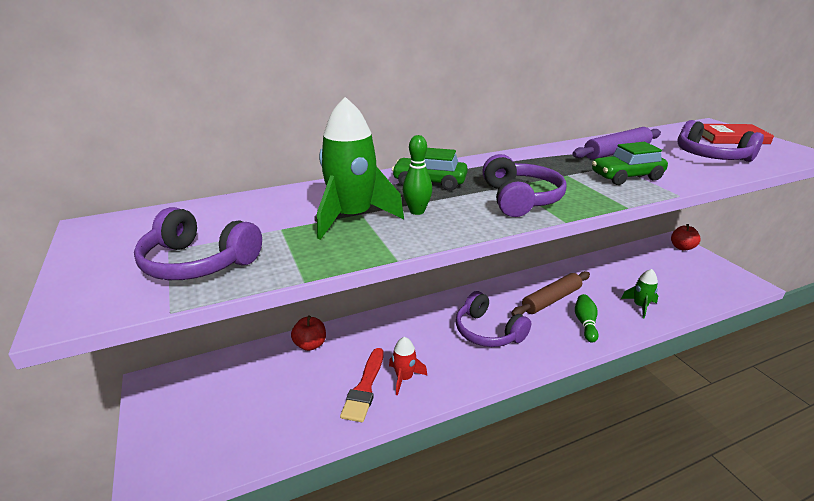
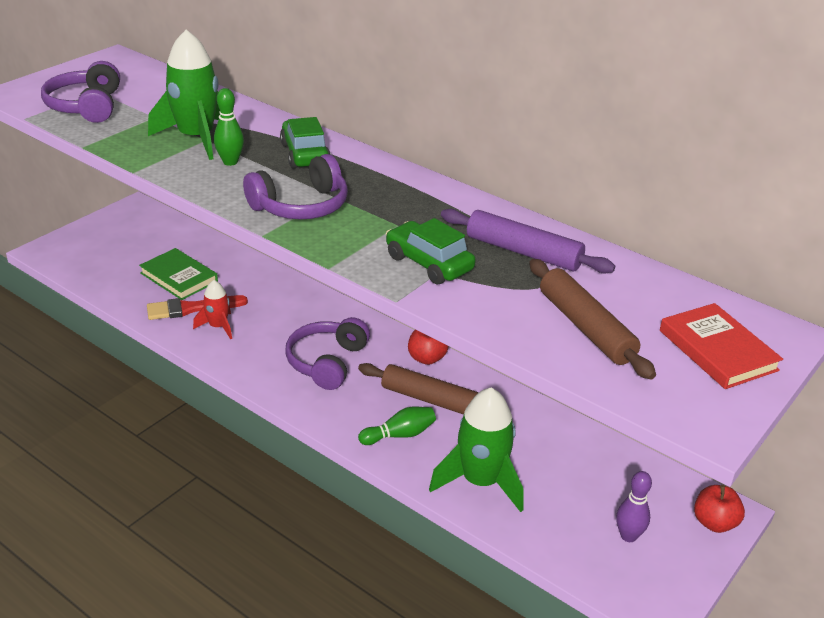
camera: 60 degrees right, 5 degrees up
red apple [291,315,326,351] -> red apple moved to [408,329,448,365]
green rocket [621,269,658,318] -> green rocket [429,388,524,512], size x1.83
purple headphones [677,120,764,162] -> brown rolling pin [529,259,656,380]
none -> green book [139,248,218,300]
none -> purple bowling pin [616,471,652,542]

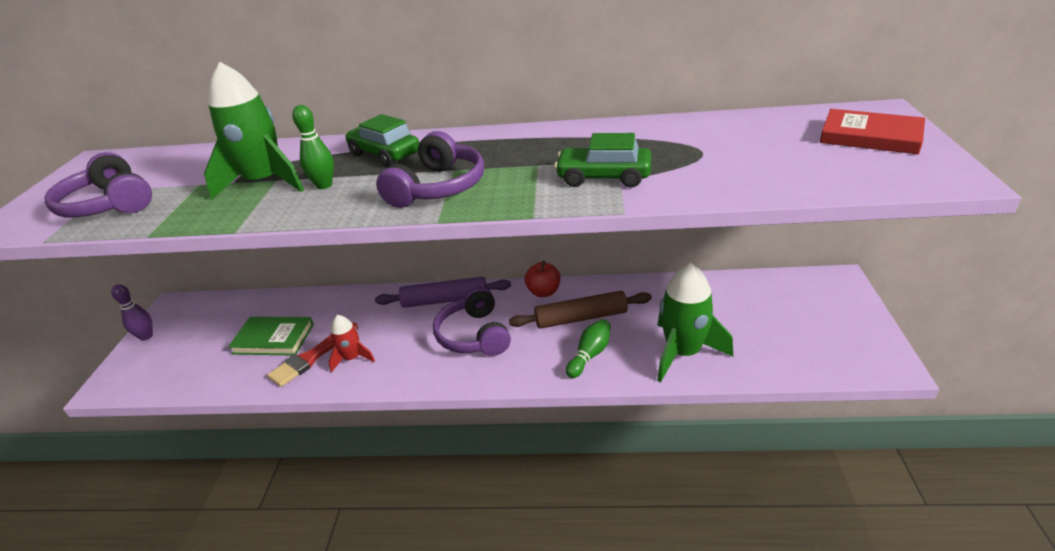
camera: 30 degrees left, 0 degrees up
purple rolling pin [441,209,615,274] -> purple rolling pin moved to [375,277,511,308]
brown rolling pin [529,259,656,380] -> none
purple bowling pin [616,471,652,542] -> purple bowling pin moved to [111,284,153,341]
red apple [694,485,745,533] -> none

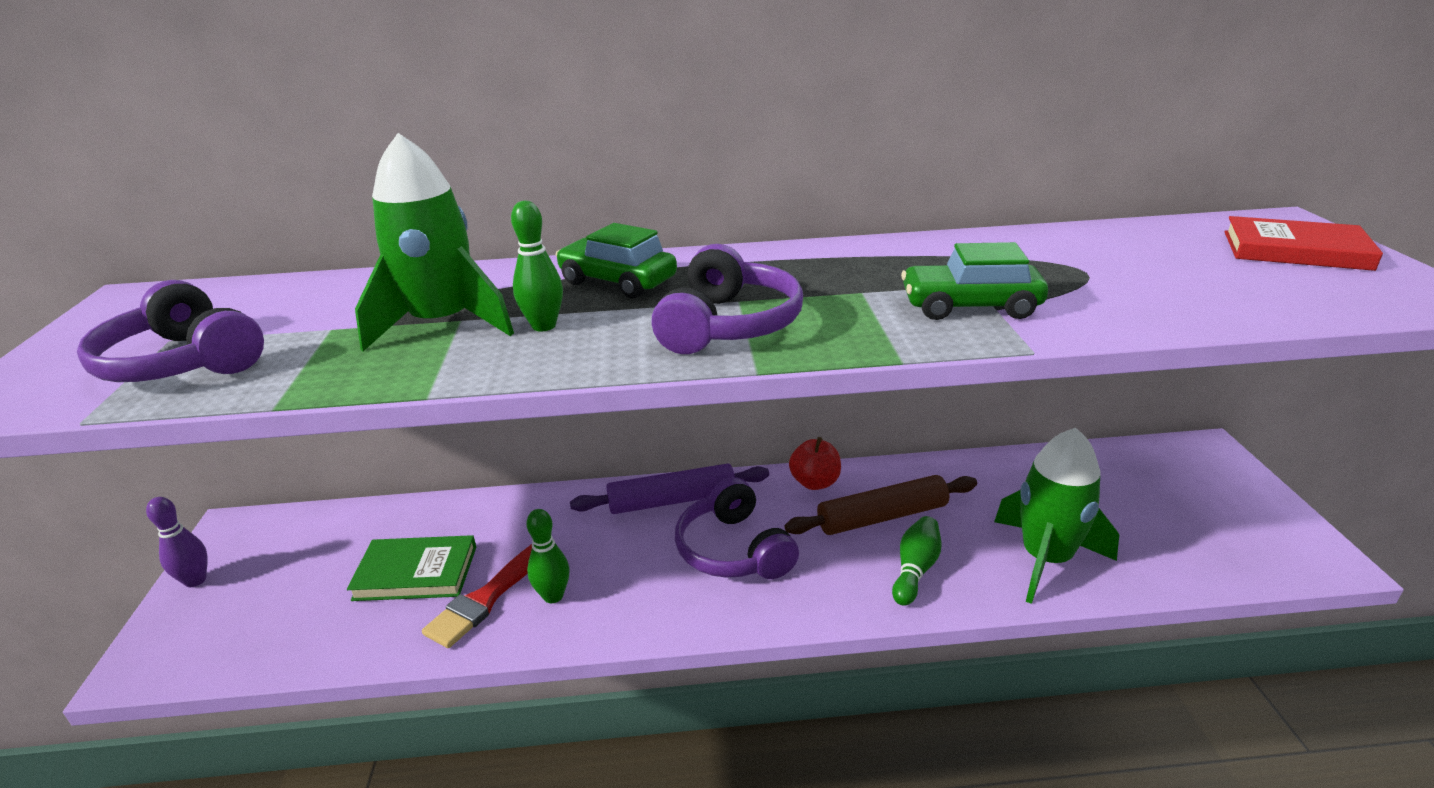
camera: 10 degrees left, 5 degrees down
red rocket [329,315,375,373] -> green bowling pin [526,509,570,603]

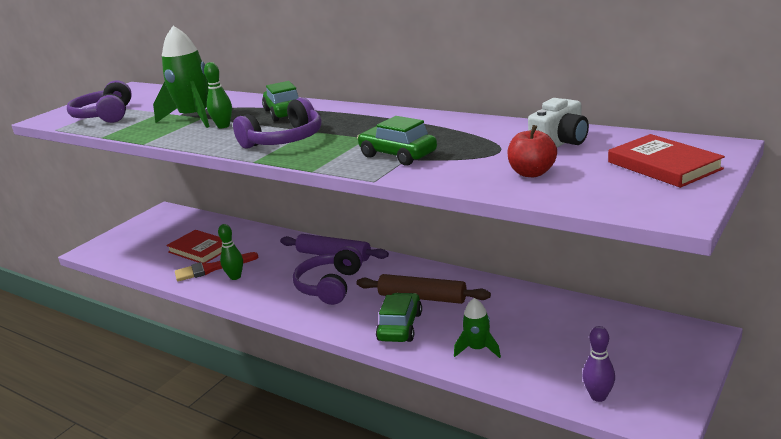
camera: 40 degrees right, 5 degrees down
purple bowling pin [146,497,208,587] -> purple bowling pin moved to [582,326,615,402]
green book [347,535,476,601] -> red book [166,230,222,264]
red apple [789,437,841,490] -> red apple moved to [507,125,557,177]
green bowling pin [892,516,942,606] -> green car [376,293,422,342]
green rocket [994,428,1119,604] -> green rocket [454,298,501,358], size x0.55
none -> white camera [528,98,589,148]

